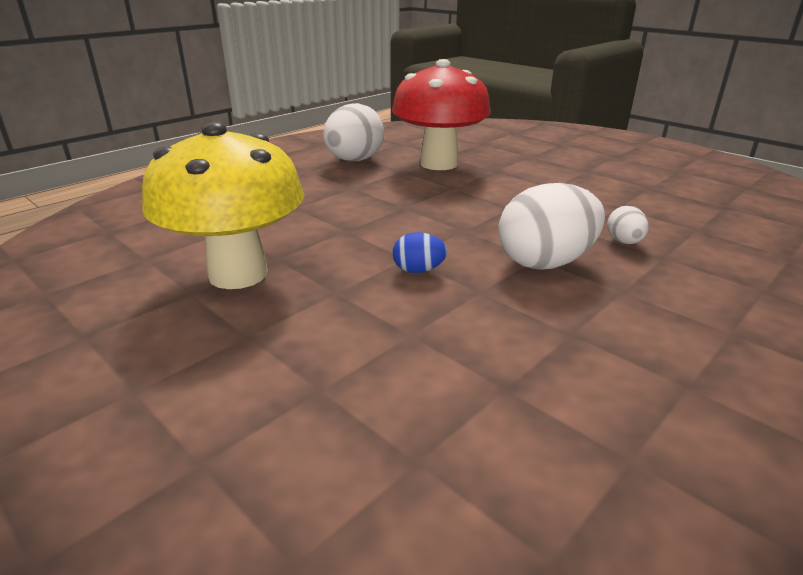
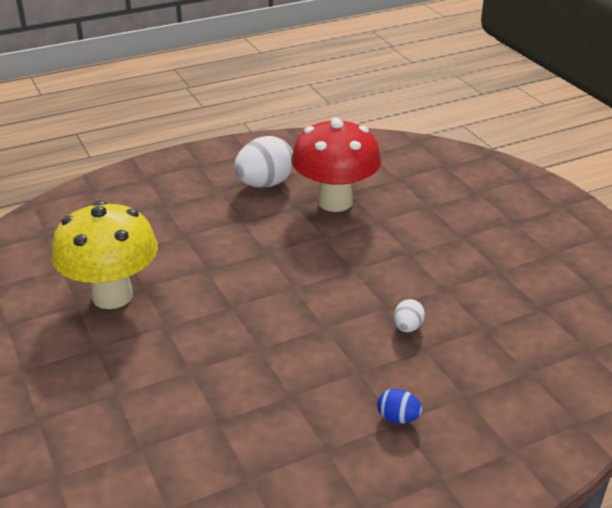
camera: 20 degrees right, 5 degrees up
blue egg [393,232,447,273] -> blue egg moved to [377,389,422,424]
white egg [498,183,605,270] -> none

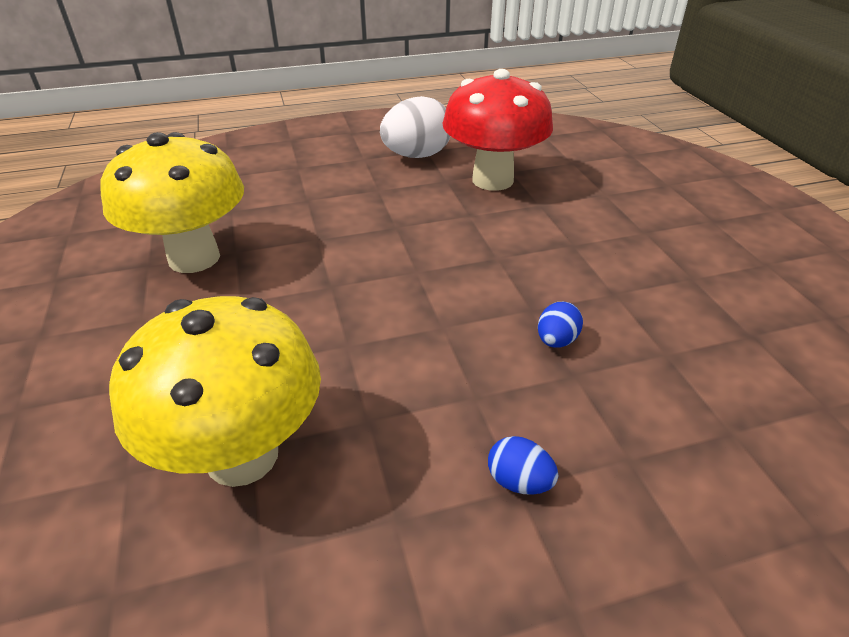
camera: 10 degrees right, 5 degrees up
white egg [394,299,425,332] -> blue egg [538,302,583,348]
none -> yellow mushroom [109,296,321,487]

